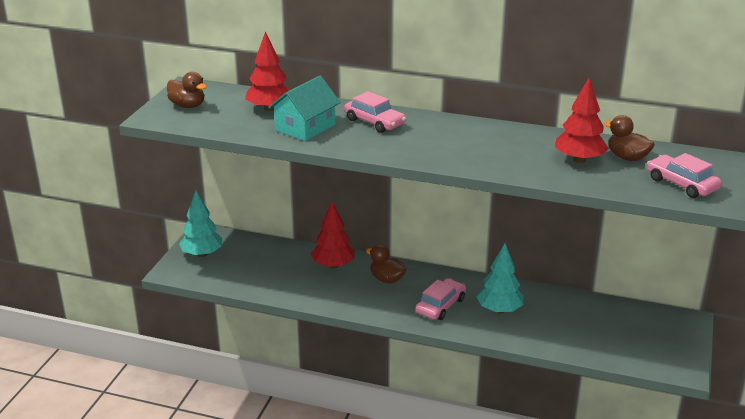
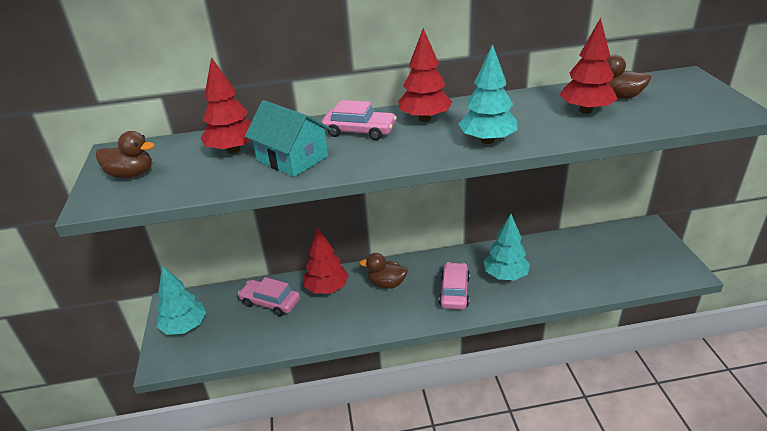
camera: 25 degrees left, 5 degrees up
turquoise house [268,76,341,141] -> turquoise house turned 60 degrees counterclockwise [245,100,331,177]
pink car [647,153,722,198] -> pink car moved to [238,277,300,316]
none -> red tree [398,28,452,122]
none -> turquoise tree [459,44,518,144]

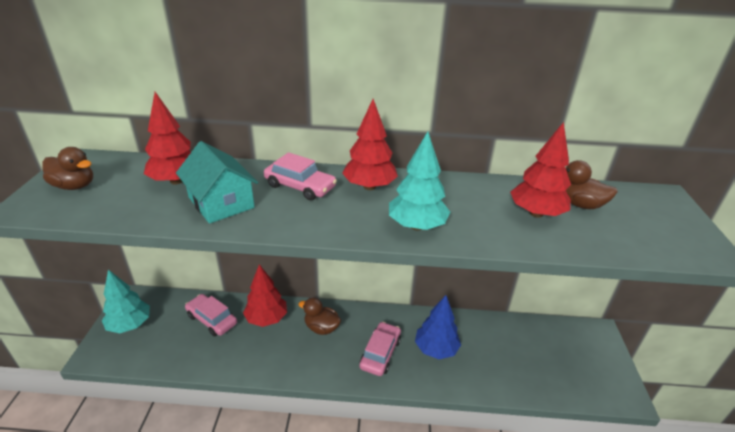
camera: 10 degrees right, 0 degrees up
turquoise tree [484,214,530,281] -> blue tree [415,295,461,359]

